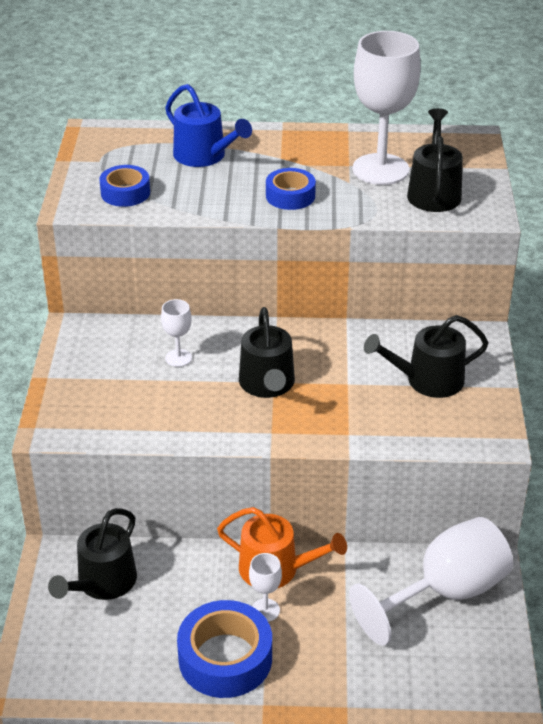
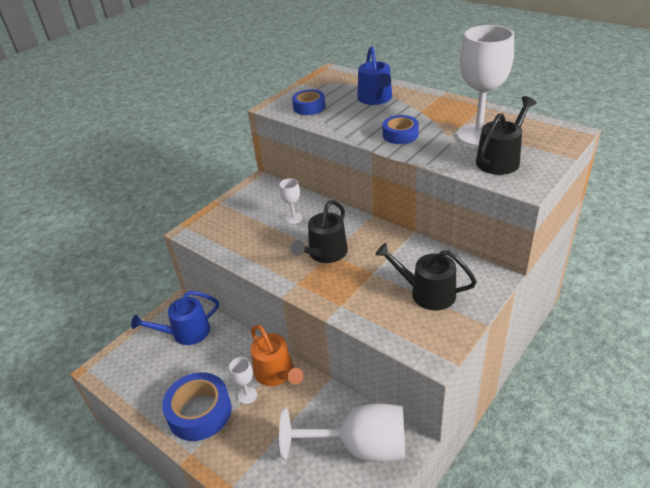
camera: 40 degrees right, 0 degrees up
black watering can [48,508,137,600] -> blue watering can [131,291,219,345]

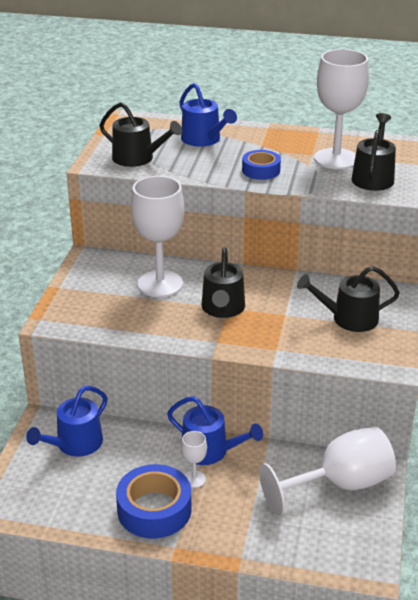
camera: 30 degrees left, 5 degrees down
orange watering can [251,325,303,386] -> blue watering can [167,396,263,465]
white goblet [280,178,302,224] -> white goblet [131,176,184,297], size x2.23
blue tape [292,90,325,115] -> black watering can [100,102,182,167]

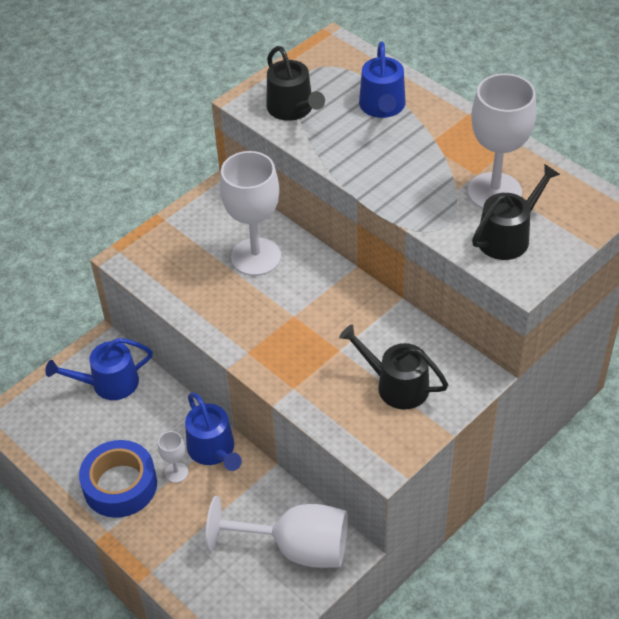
camera: 35 degrees right, 15 degrees up
black watering can [202,247,245,318] -> none
blue tape [242,150,281,180] -> none

